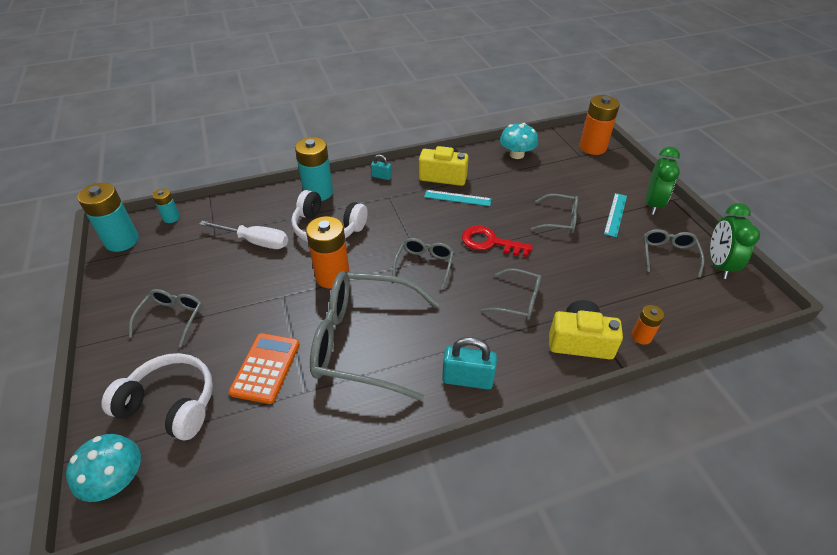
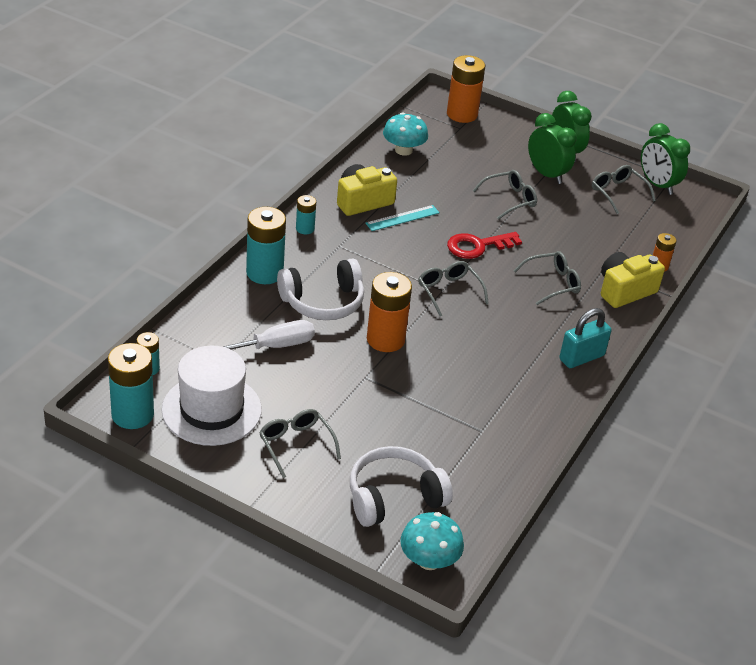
camera: 45 degrees left, 5 degrees down
orange calculator [229,333,300,404] -> none
grey glasses [310,271,440,401] -> none
turquoise padlock [371,154,392,180] -> turquoise battery [296,195,316,234]
turquoise ruler [604,193,627,237] -> green clock [528,113,577,184]
none -> white hat [162,346,262,446]

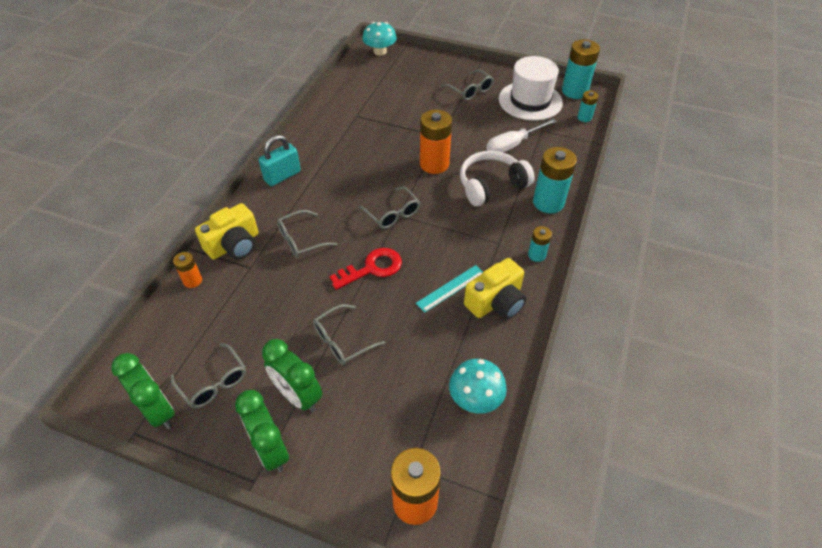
camera: 175 degrees right, 10 degrees up
white headphones [350,446,453,527] -> none

